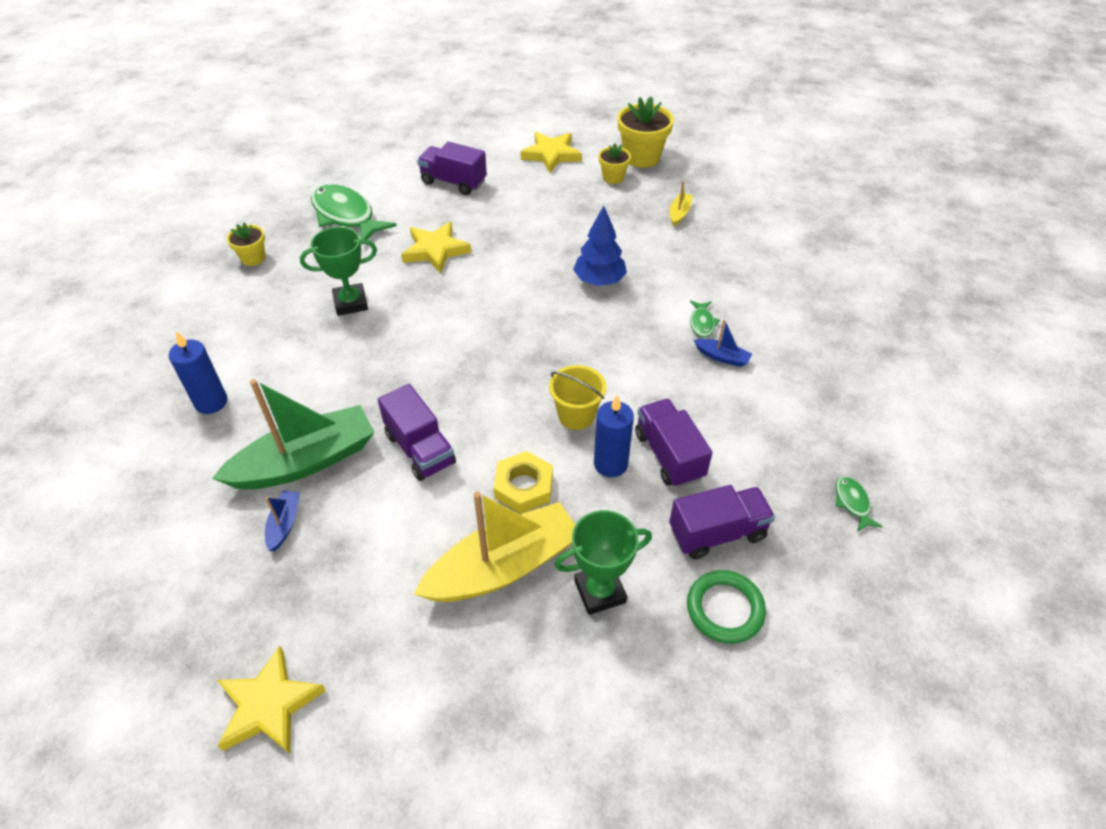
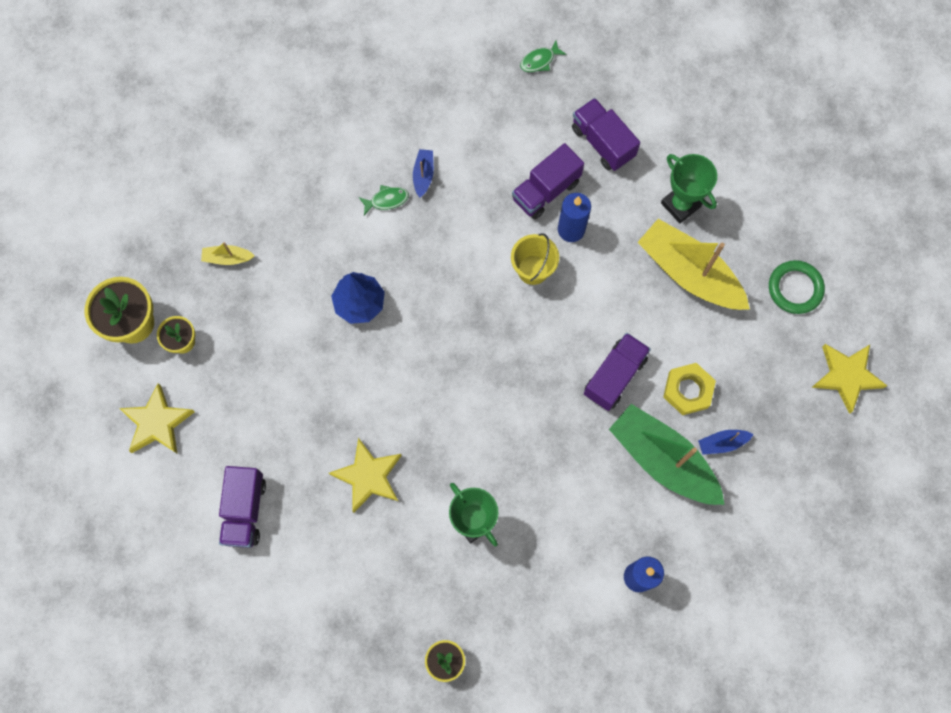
camera: 110 degrees left, 25 degrees up
green fish [311,184,397,245] -> none
yellow nut [494,451,553,514] -> yellow nut moved to [663,363,716,415]
green ring [687,570,766,644] -> green ring moved to [769,260,825,314]

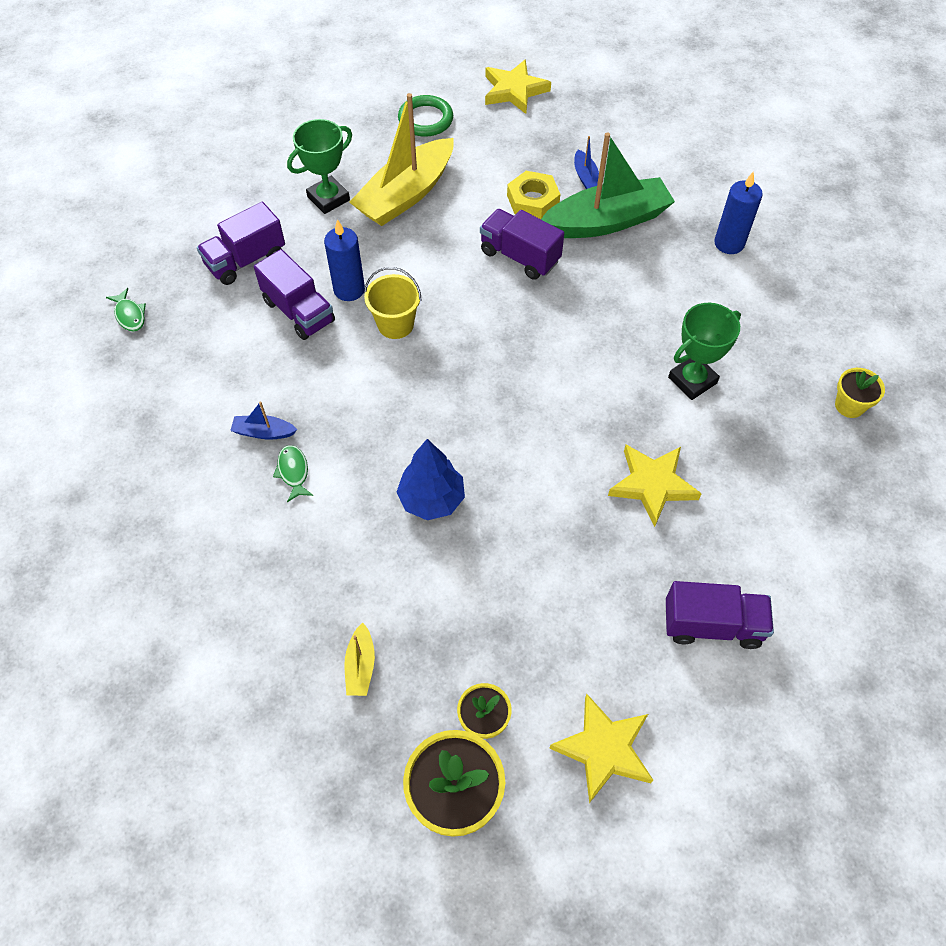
camera: 90 degrees left, 15 degrees down
green boat [609,404,725,505] -> green boat turned 150 degrees counterclockwise [541,132,675,238]

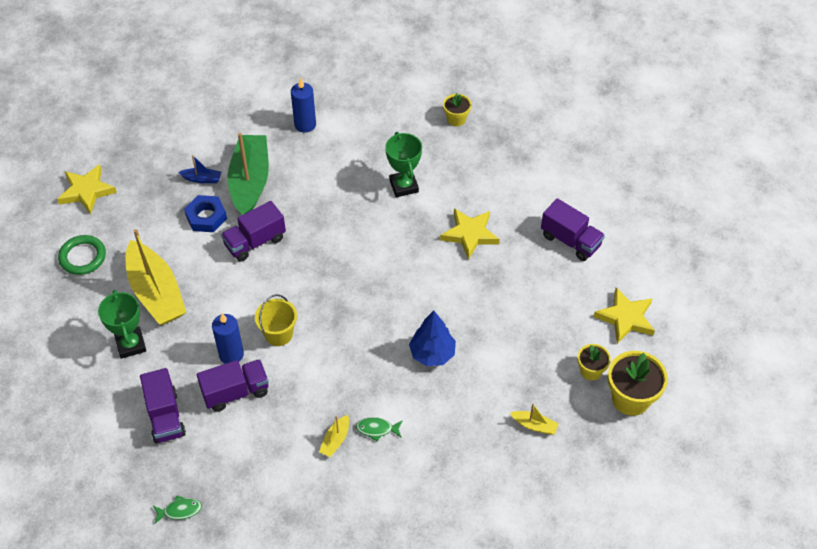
camera: 70 degrees left, 5 degrees down
blue boat [230,402,298,439] -> yellow boat [319,415,349,457]
yellow nut [507,171,560,219] -> blue nut [184,195,227,232]
purple truck [666,581,774,649] -> purple truck turned 105 degrees clockwise [541,198,605,261]

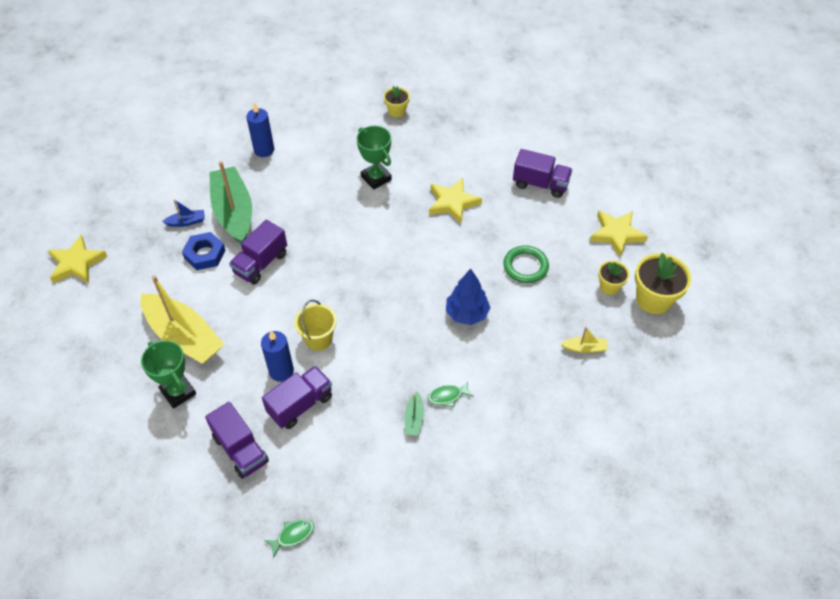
camera: 20 degrees left, 0 degrees up
green ring [58,235,106,275] -> green ring moved to [503,245,549,283]
yellow boat [319,415,349,457] -> green boat [404,392,424,436]

